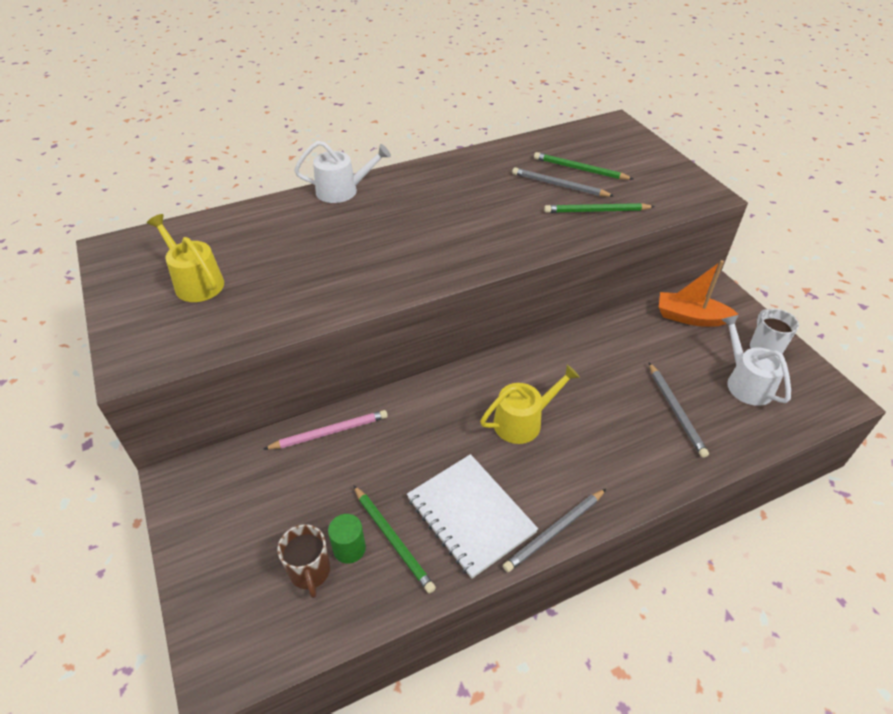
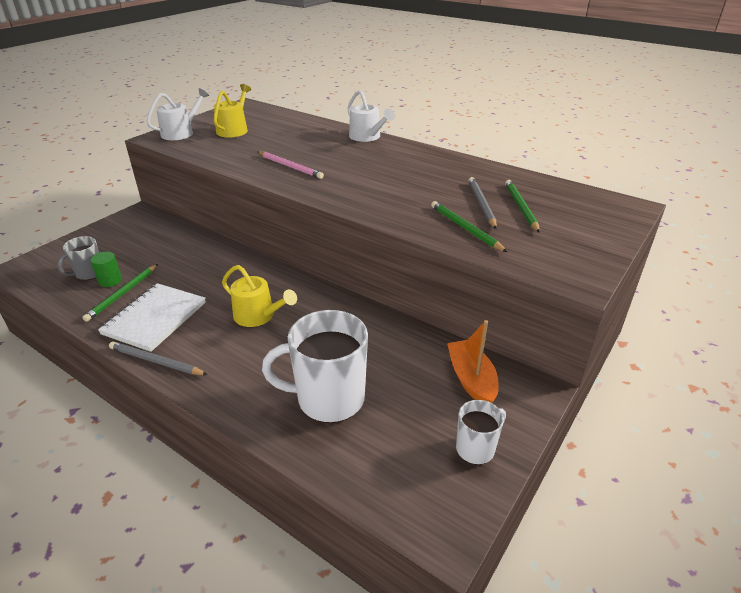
camera: 60 degrees right, 10 degrees down
pink pencil [264,410,388,450] -> pink pencil moved to [258,151,324,179]
brown mug [277,524,330,598] -> grey mug [57,236,99,280]
grey pencil [649,363,709,458] -> white mug [262,310,368,423]
white watering can [721,315,791,406] -> white watering can moved to [146,88,209,140]

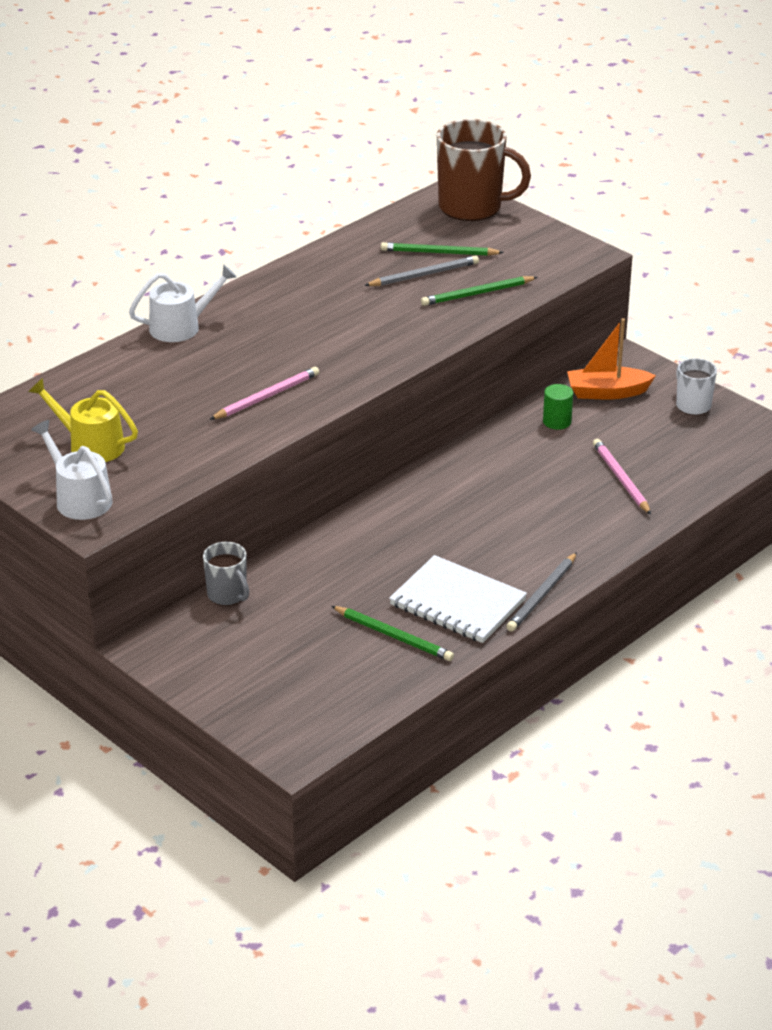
camera: 80 degrees left, 0 degrees up
grey mug [57,236,99,280] -> grey mug moved to [203,542,249,606]
green cylinder [90,252,122,287] -> green cylinder moved to [543,384,573,430]
yellow watering can [222,265,297,327] -> none
white mug [262,310,368,423] -> pink pencil [593,439,651,515]
grey pencil [468,177,497,229] -> grey pencil turned 150 degrees clockwise [364,255,479,286]
none -> brown mug [437,119,531,221]

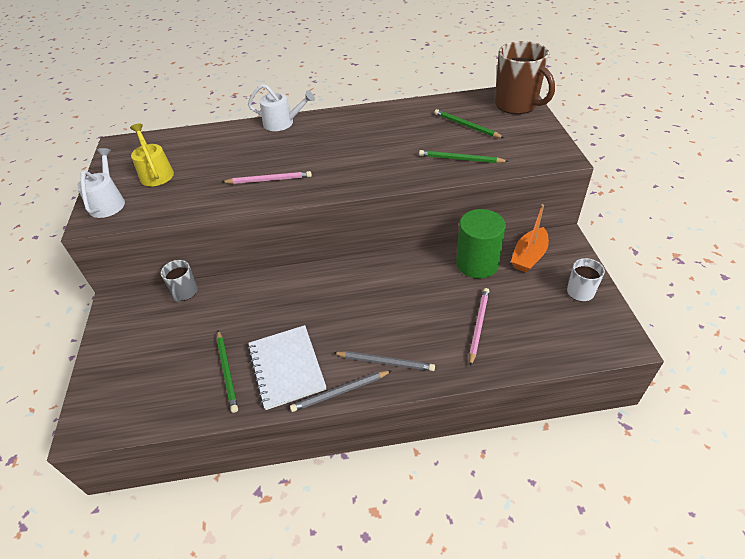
camera: 40 degrees right, 10 degrees up
grey pencil [364,255,479,286] -> grey pencil moved to [333,351,435,371]
green cylinder [543,384,573,430] -> green cylinder [456,209,506,278], size x2.10
orange boat [567,318,656,400] -> orange boat turned 90 degrees counterclockwise [511,204,549,273]

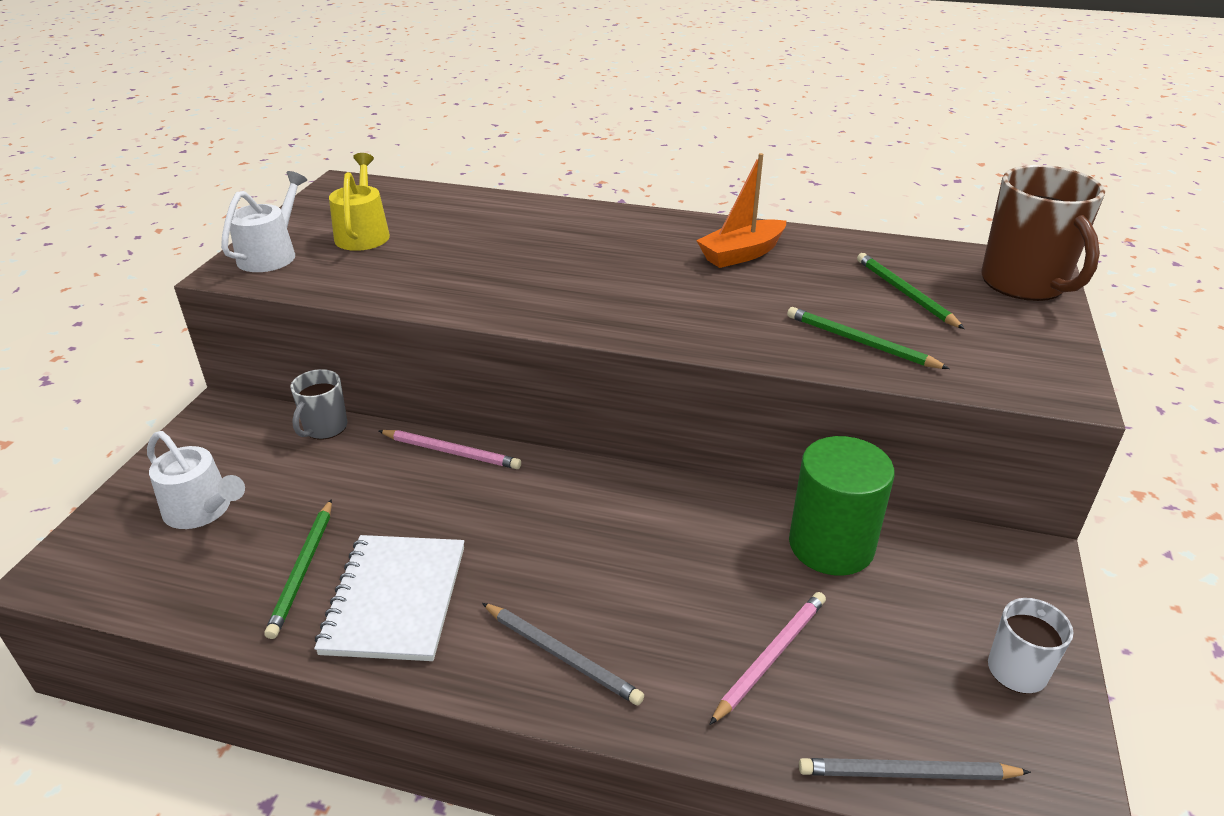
camera: 20 degrees right, 10 degrees down
pink pencil [222,171,312,184] -> pink pencil moved to [379,430,521,469]
white watering can [248,84,315,131] -> white watering can moved to [147,431,245,529]
grey pencil [290,370,392,412] -> grey pencil moved to [799,758,1031,780]
orange boat [511,204,549,273] -> orange boat moved to [696,153,786,268]

